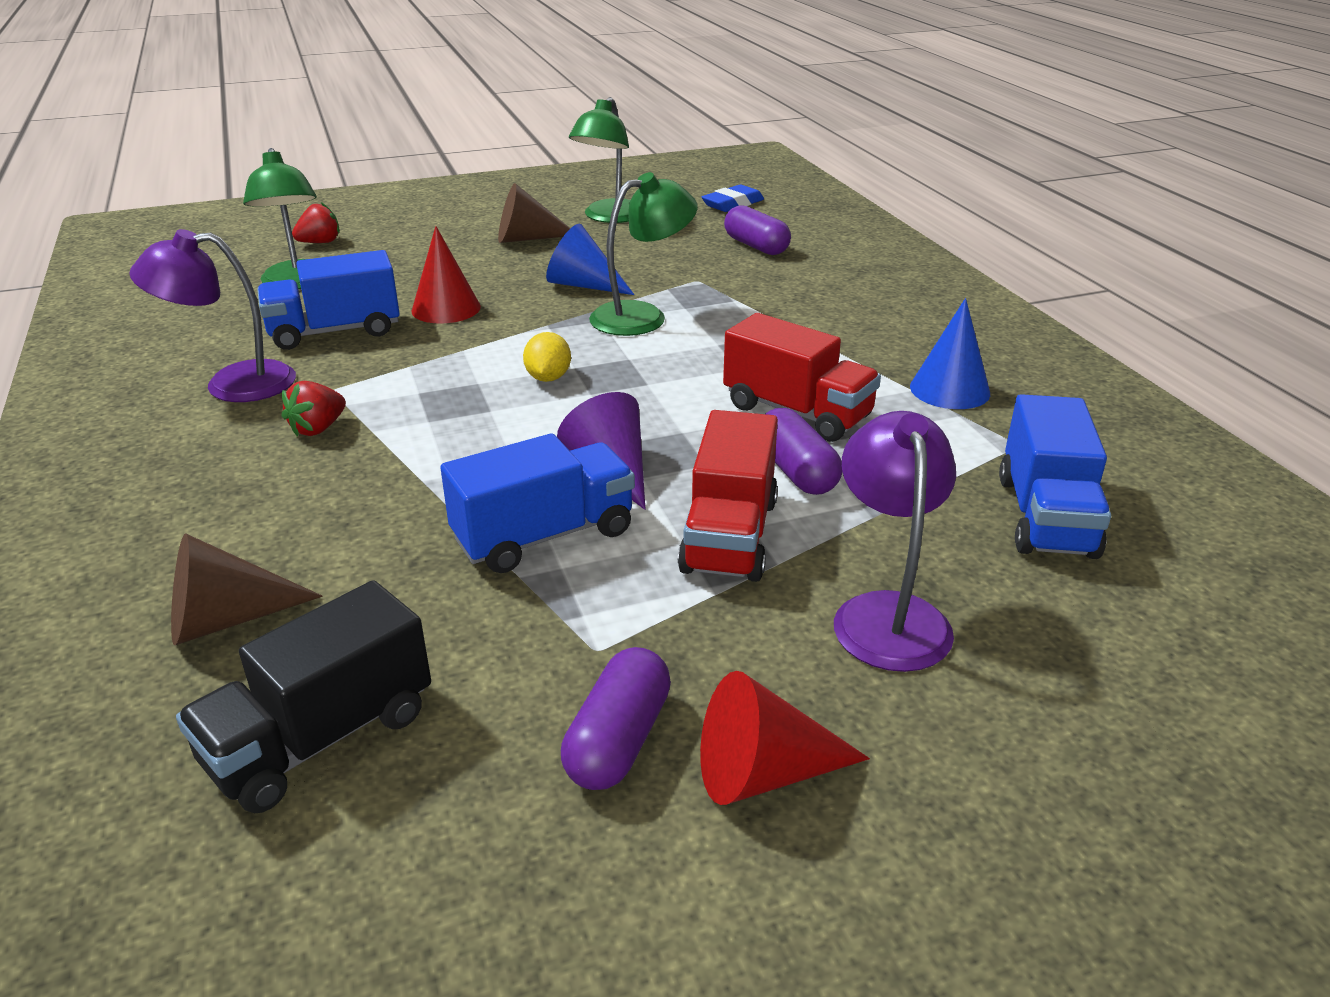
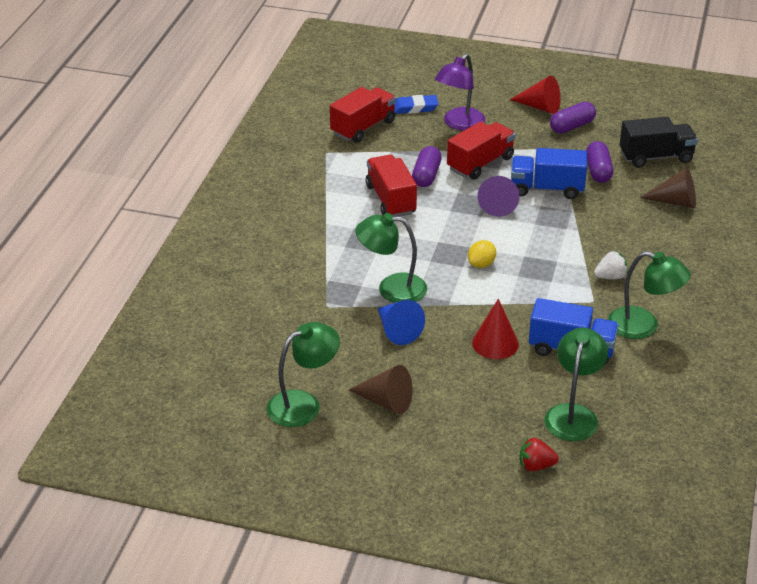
camera: 145 degrees left, 5 degrees up
purple lamp [129,229,296,402] -> green lamp [608,251,691,339]
red strawberry [282,381,346,436] -> white strawberry [594,250,628,279]
blue eraser [702,185,764,212] -> blue eraser moved to [394,95,439,114]
purple capsule [724,205,791,255] -> purple capsule moved to [586,141,613,183]
blue cone [910,298,990,409] -> none
blue truck [999,394,1111,559] -> red truck [330,87,396,143]

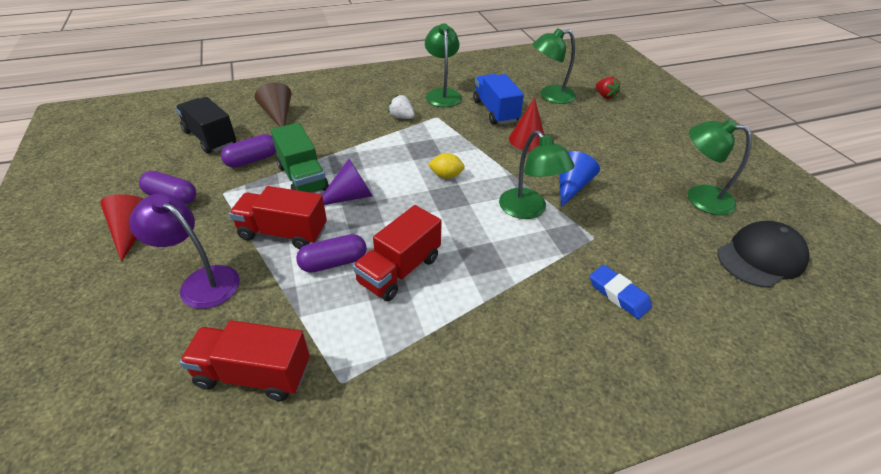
camera: 125 degrees left, 5 degrees up
brown cone [349,365,412,414] -> none
blue eraser [394,95,439,114] -> blue eraser moved to [590,265,652,319]
purple lamp [435,54,485,131] -> purple lamp turned 150 degrees counterclockwise [129,193,240,309]
blue truck [511,148,587,199] -> green truck [271,123,329,193]
none -> black cap [717,221,809,288]

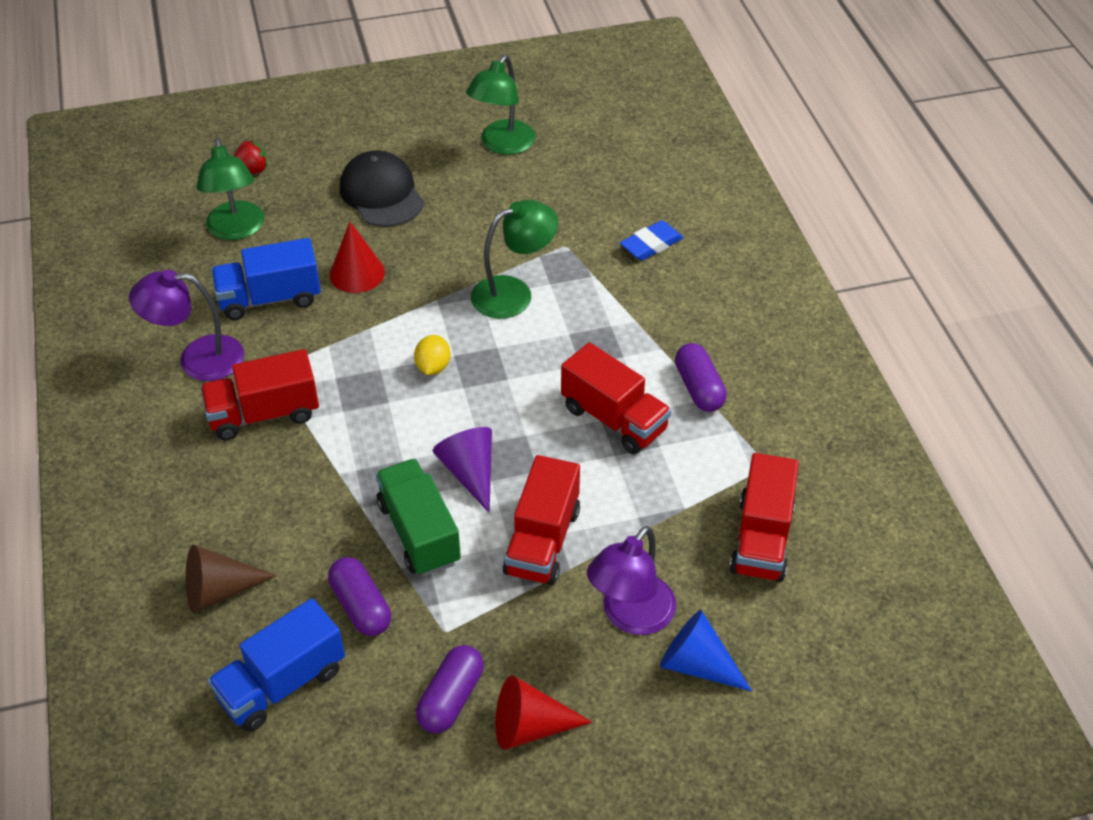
camera: 85 degrees left, 5 degrees up
black truck [175,97,236,154] -> blue truck [208,598,345,732]
green truck [271,123,329,193] -> green truck turned 90 degrees counterclockwise [376,459,461,576]
purple capsule [296,234,367,273] -> purple capsule moved to [675,343,727,412]
white strawberry [388,94,415,119] -> red truck [200,349,319,440]
green lamp [425,23,462,107] -> purple lamp [129,270,244,381]
blue cone [559,151,600,207] -> blue cone moved to [660,610,752,691]
black cap [717,221,809,288] -> black cap moved to [340,150,424,227]

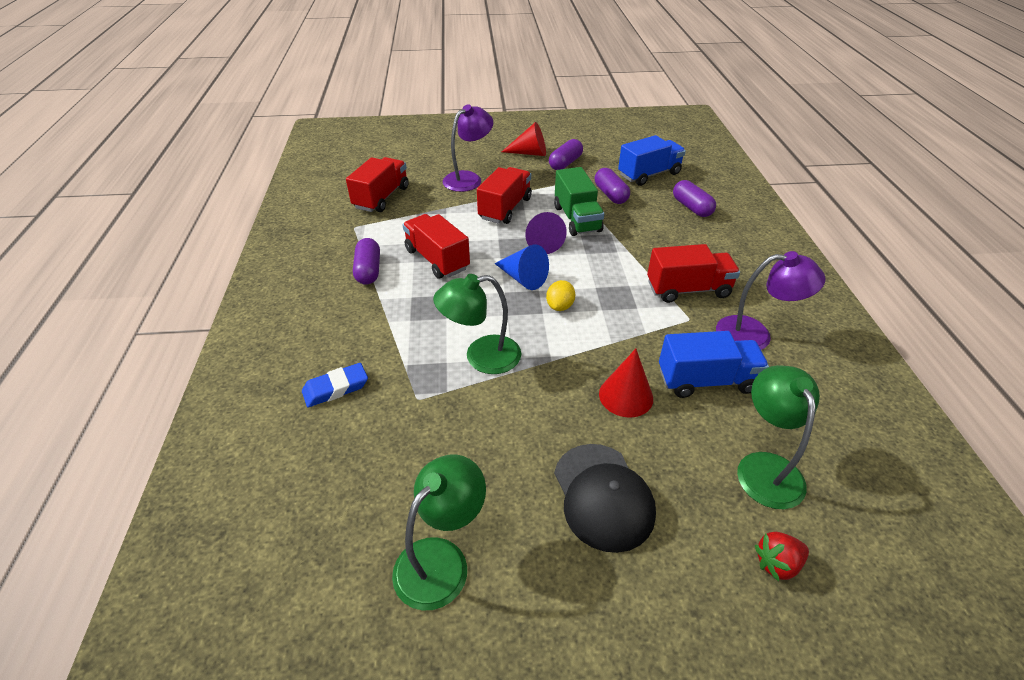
camera: 170 degrees left, 5 degrees down
brown cone [185,545,277,613] -> purple capsule [673,180,716,217]
blue cone [660,610,752,691] -> blue cone moved to [495,245,549,290]

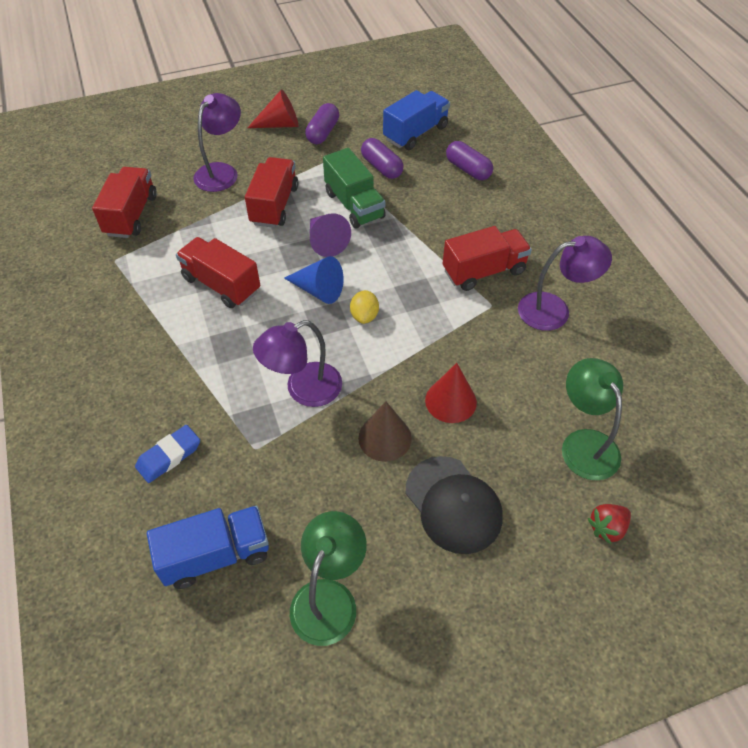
camera: 15 degrees left, 10 degrees up
purple capsule [353,238,380,284] -> none
green lamp [433,274,521,374] -> purple lamp [253,320,342,407]
blue truck [659,331,769,398] -> blue truck moved to [147,506,269,589]
none -> brown cone [358,401,412,462]

